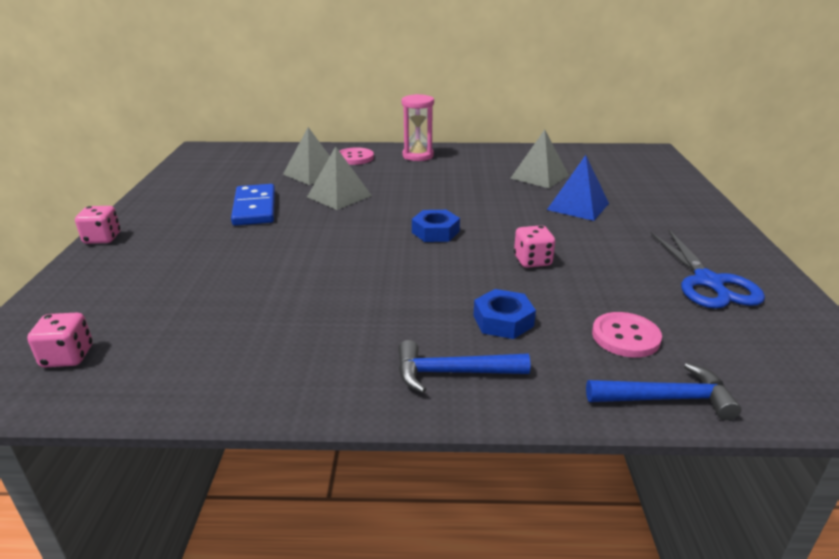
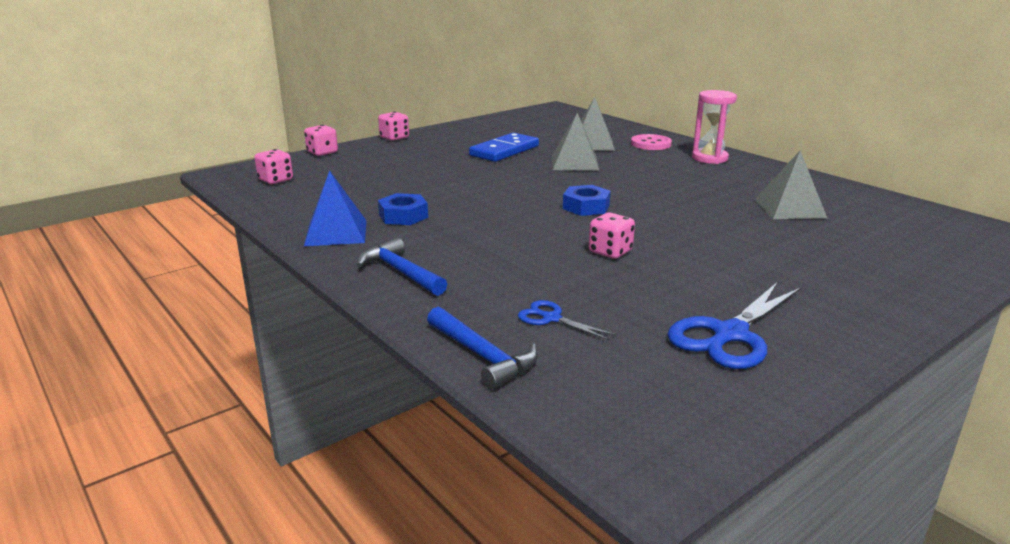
camera: 50 degrees right, 5 degrees down
blue nut [473,289,536,339] -> blue nut moved to [378,193,428,225]
blue pyramid [547,155,609,221] -> blue pyramid moved to [304,170,367,246]
pink button [592,312,662,357] -> blue scissors [518,300,616,341]
none -> pink dice [304,125,338,156]

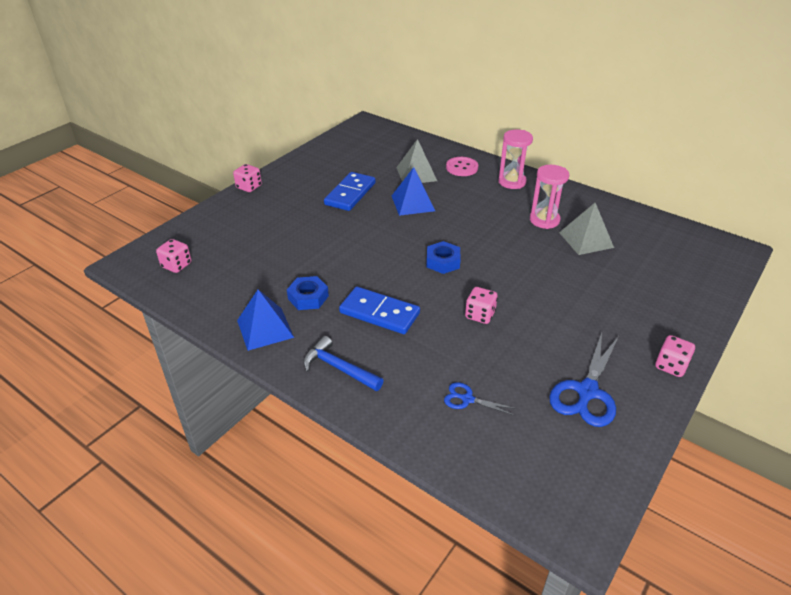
camera: 15 degrees left, 15 degrees up
pink dice [304,125,338,156] -> pink dice moved to [655,335,695,377]
blue hammer [427,307,538,390] -> none
grey pyramid [552,113,599,171] -> blue pyramid [392,167,435,216]
none -> blue domino [339,287,420,334]
none -> pink hourglass [530,165,569,229]

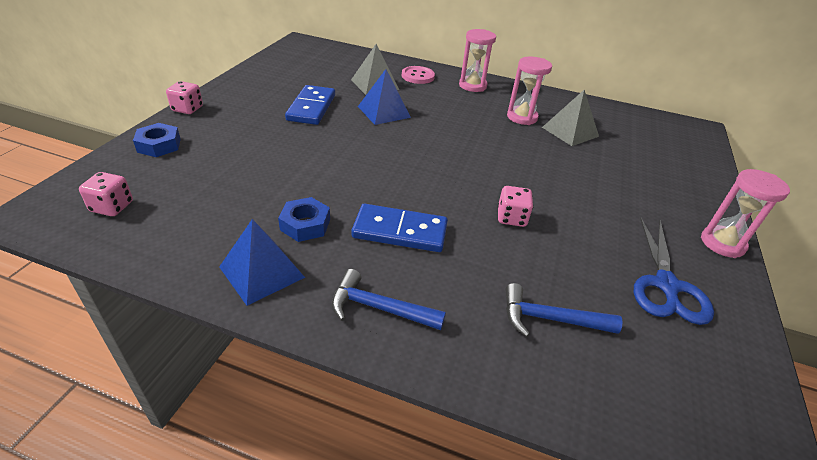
camera: 20 degrees left, 0 degrees up
blue nut [427,241,461,274] -> blue nut moved to [133,123,181,157]
blue scissors [444,382,517,416] -> blue hammer [505,283,623,337]
pink dice [655,335,695,377] -> pink hourglass [701,169,790,258]

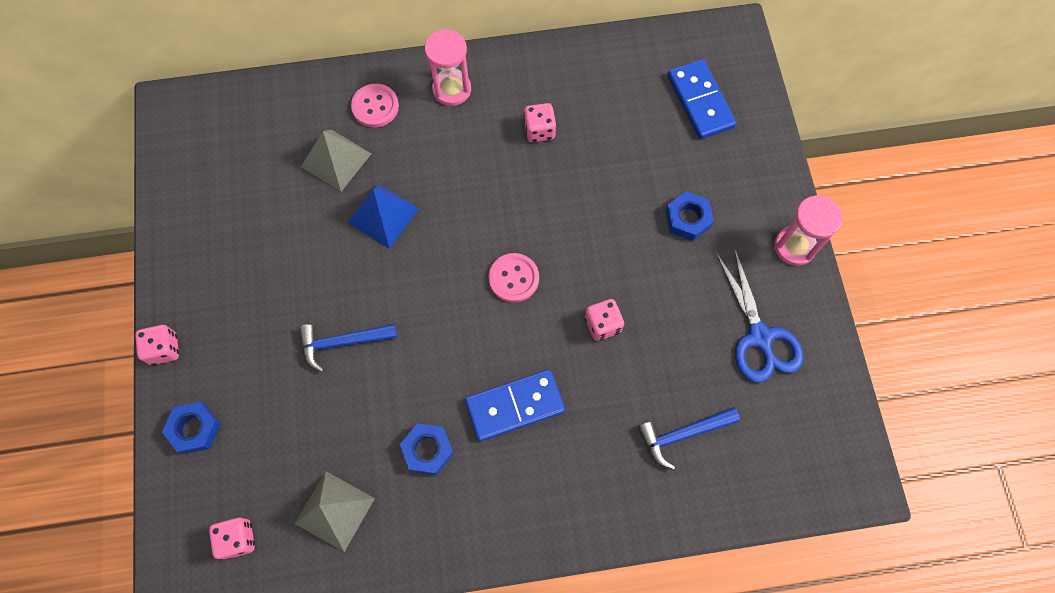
camera: 25 degrees left, 30 degrees up
blue pyramid [219,219,305,306] -> none
blue domino [285,85,335,125] -> blue domino moved to [667,59,737,139]
blue hammer [332,269,446,330] -> blue hammer moved to [299,323,397,372]
pink hourglass [507,57,552,125] -> pink dice [524,103,556,142]
grey pyramid [542,90,599,146] -> grey pyramid moved to [295,471,375,552]
none -> pink button [489,253,539,303]
none -> blue nut [666,191,714,241]

